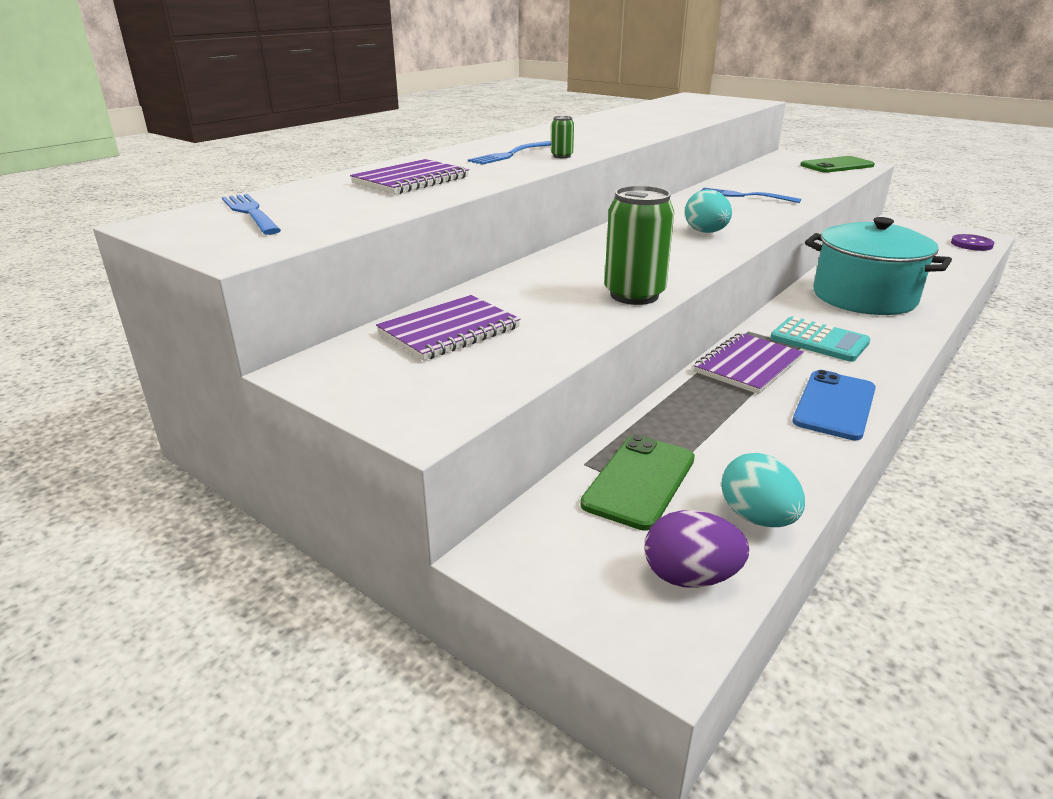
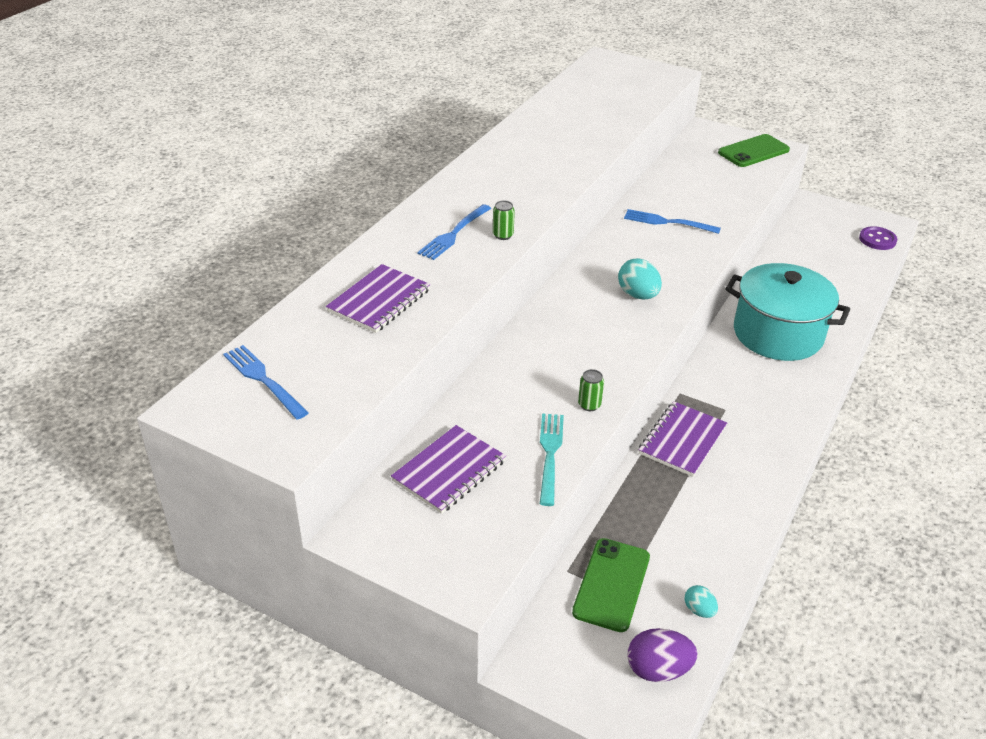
camera: 10 degrees left, 10 degrees up
green can [604,186,674,305] -> green can [578,369,604,411], size x0.45
turquoise egg [721,453,805,527] -> turquoise egg [685,585,718,618], size x0.58
turquoise calculator [770,316,871,362] -> none
blue phone [792,370,876,440] -> none
none -> turquoise fork [540,413,564,506]

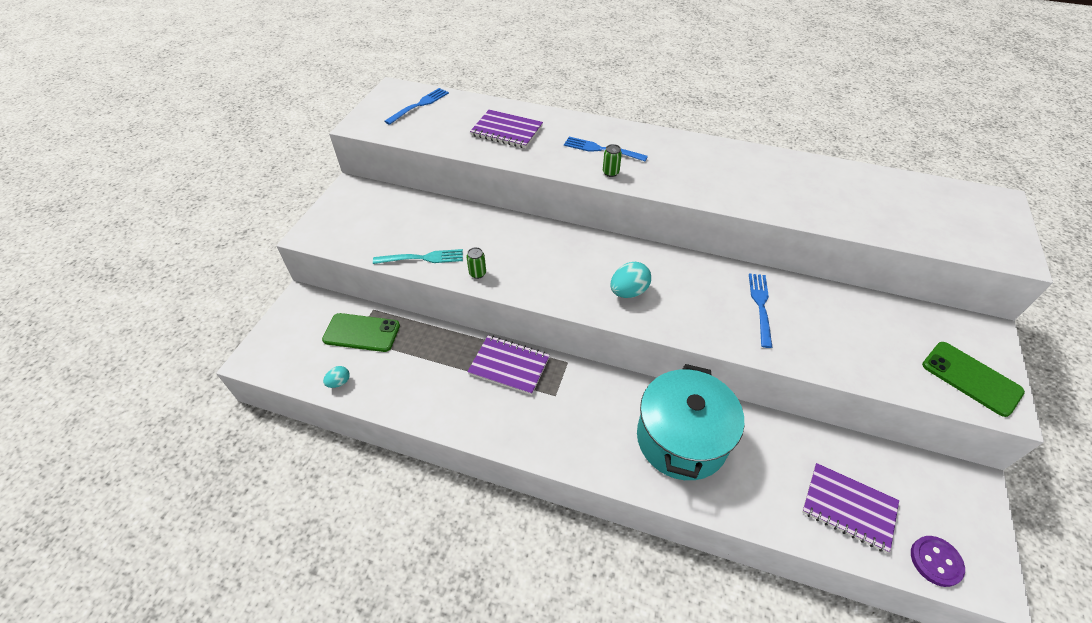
camera: 80 degrees right, 10 degrees up
purple notebook [391,425,506,514] -> purple notebook moved to [802,463,899,553]
purple egg [628,628,697,682] -> none

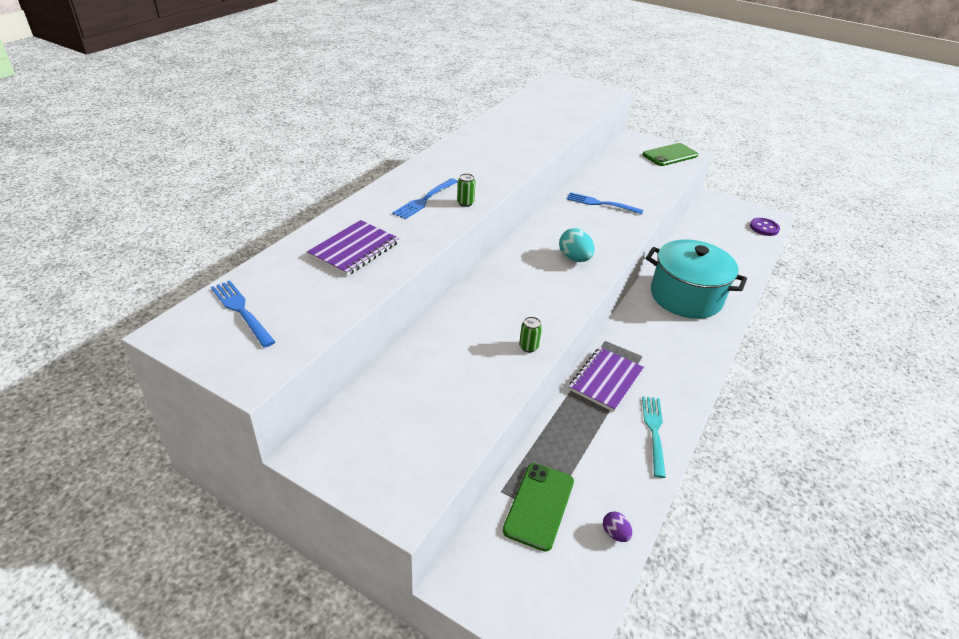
camera: 80 degrees left, 10 degrees down
turquoise egg [323,366,350,388] -> purple egg [603,512,632,542]
turquoise fork [373,249,463,264] -> turquoise fork moved to [642,396,666,478]
purple notebook [802,463,899,553] -> none

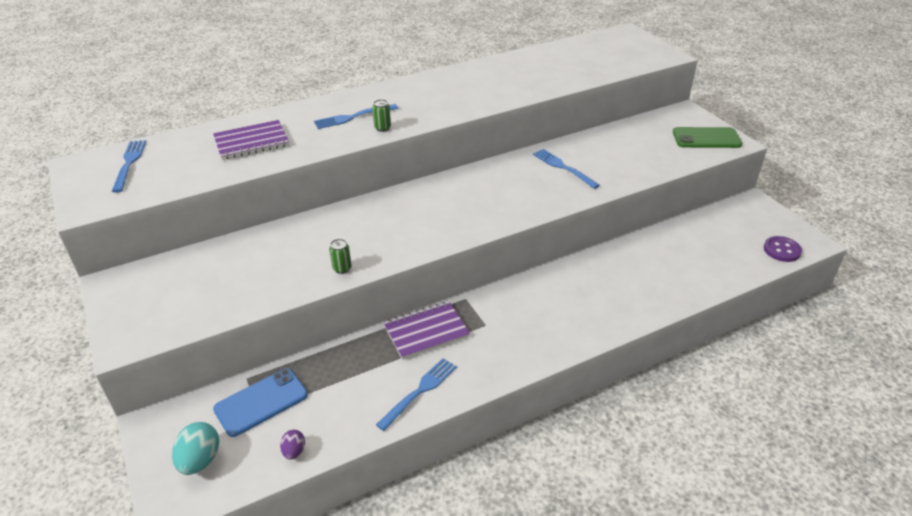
camera: 35 degrees right, 0 degrees up
green phone [503,463,574,552] -> blue phone [213,368,308,437]
turquoise egg [559,228,595,262] -> turquoise egg moved to [172,422,219,475]
turquoise fork [642,396,666,478] -> blue fork [376,358,457,431]
turquoise pot [646,239,747,319] -> none

